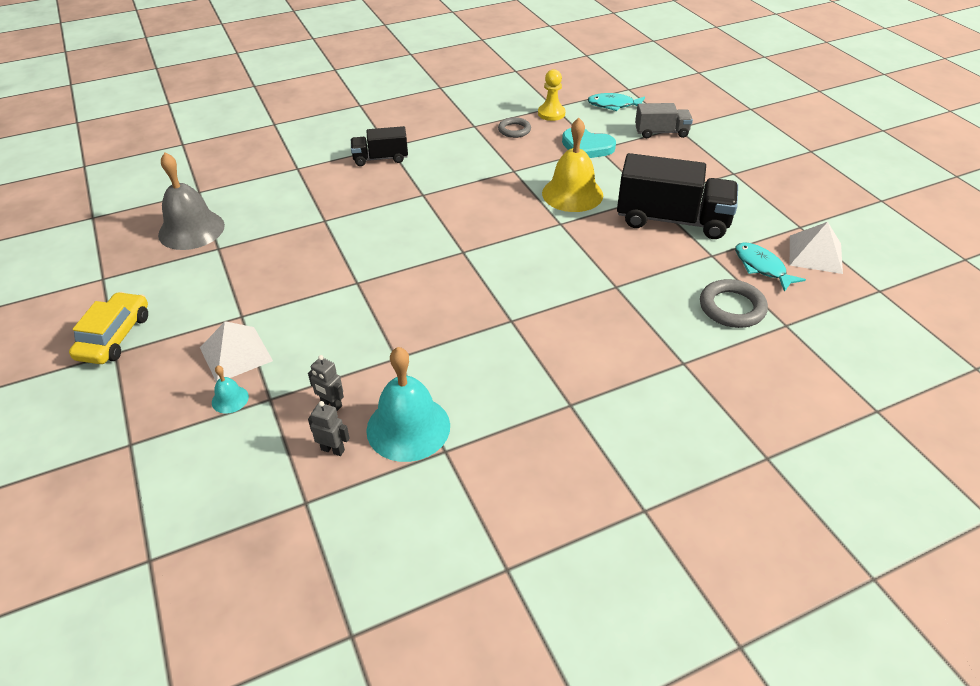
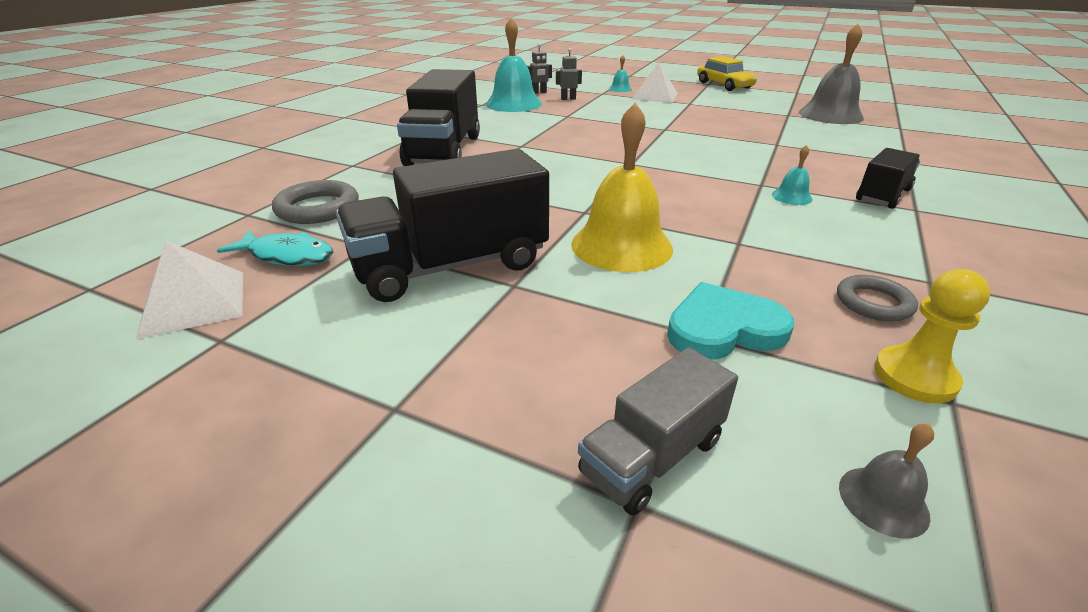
camera: 140 degrees right, 10 degrees down
turquoise fish [587,93,645,111] -> grey bell [839,423,934,539]
none -> black truck [397,69,480,166]
none -> turquoise bell [772,145,812,205]

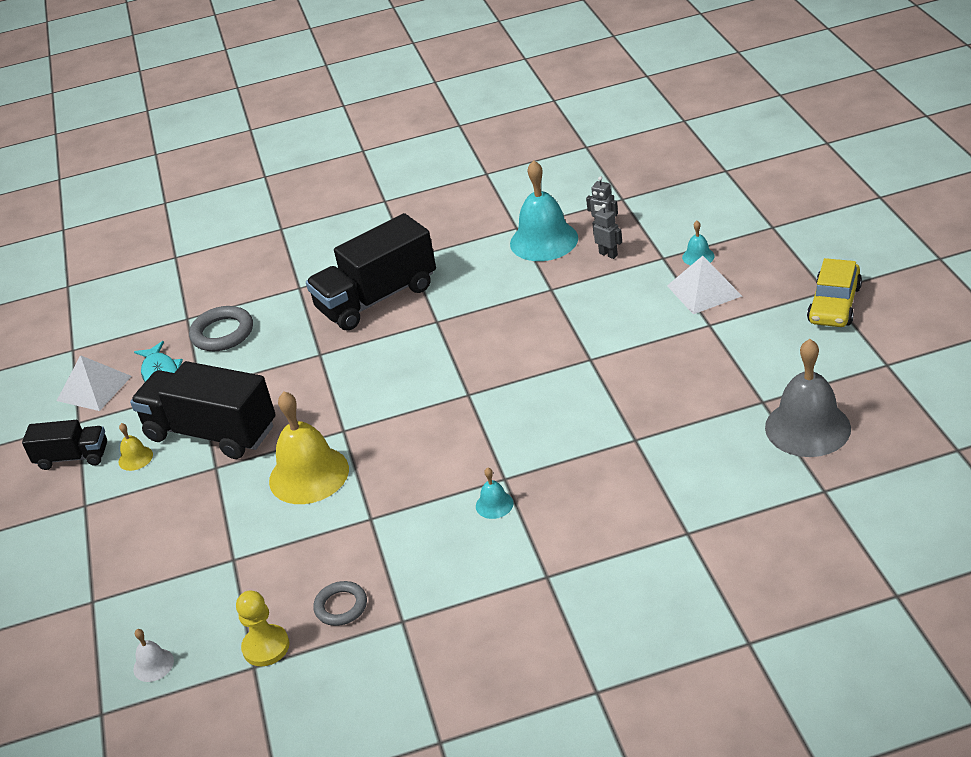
camera: 55 degrees right, 5 degrees up
grey truck [578,347,738,516] -> none
turquoise heart [667,282,794,360] -> none
grey bell [839,423,934,539] -> white bell [133,629,174,682]
black truck [856,148,920,209] -> black truck moved to [22,420,107,470]
none -> yellow bell [119,423,153,471]

